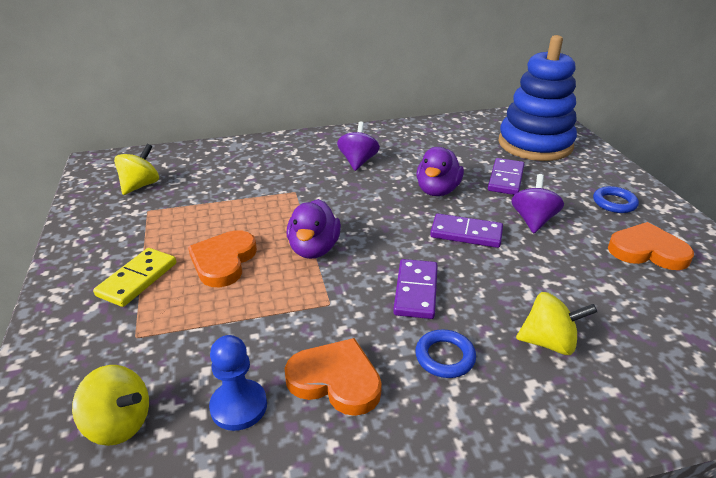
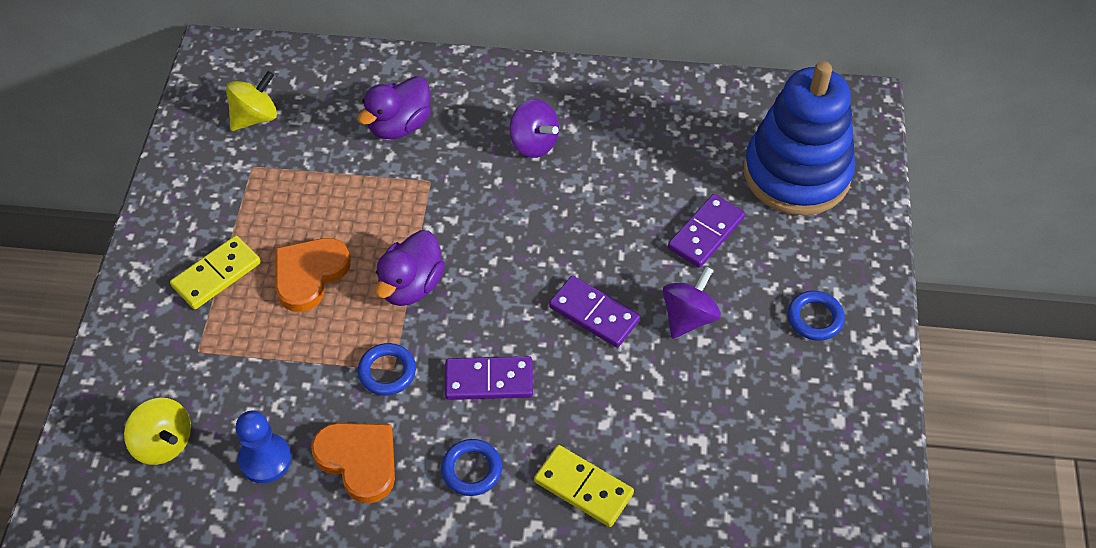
camera: 20 degrees right, 20 degrees up
purple spinning top [337,122,380,171] -> purple spinning top turned 105 degrees clockwise [510,99,559,158]
purple domino [393,259,438,319] -> purple domino turned 60 degrees clockwise [445,356,533,400]
purple duck [416,147,464,196] -> purple duck moved to [358,76,431,139]
yellow spinning top [516,292,597,355] -> yellow domino [534,445,634,527]
orange heart [608,222,694,270] -> none
none -> blue ring [358,343,416,396]

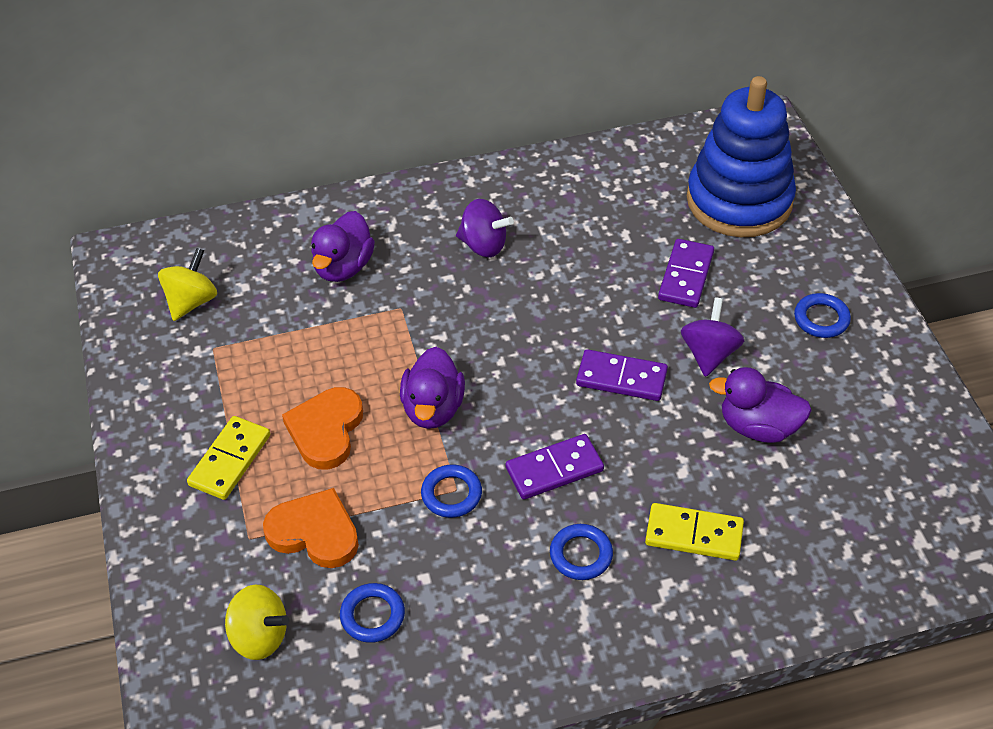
camera: 20 degrees left, 5 degrees down
blue pawn [236,410,291,483] -> blue ring [340,583,405,643]
orange heart [311,423,395,504] -> orange heart moved to [263,488,359,568]
none -> purple duck [709,367,812,443]

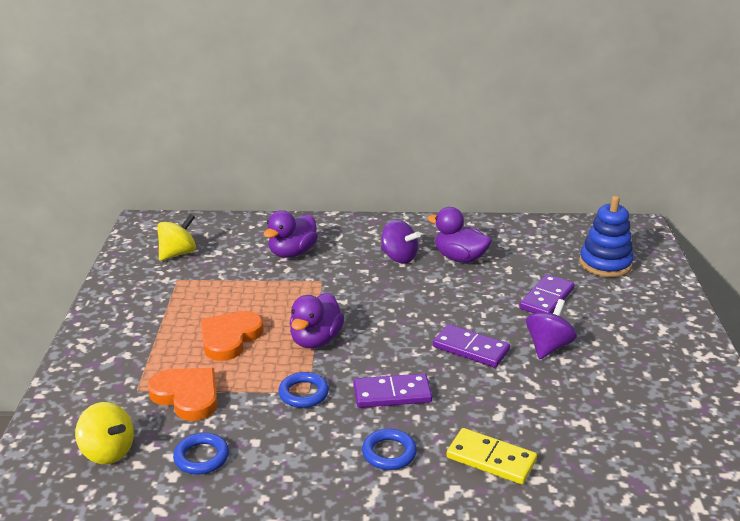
camera: 15 degrees right, 20 degrees down
yellow domino [187,416,270,500] -> none
blue stacking toy [687,76,796,237] -> blue stacking toy [579,196,634,277], size x0.62
purple duck [709,367,812,443] -> purple duck moved to [427,207,492,263]
blue ring [794,293,851,338] -> none

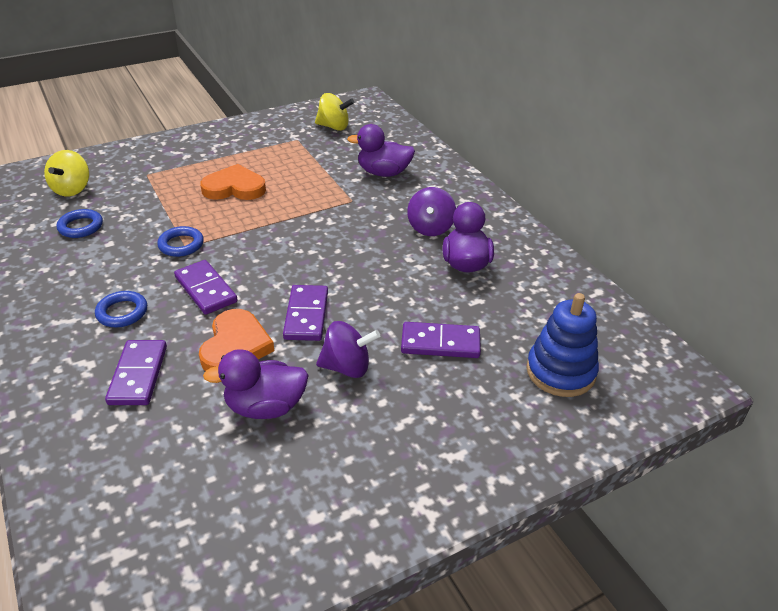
camera: 60 degrees right, 10 degrees up
orange heart [147,368,218,421] -> orange heart moved to [199,309,274,371]
purple duck [290,293,344,349] -> purple duck moved to [203,349,309,419]
yellow domino [446,428,537,484] -> purple domino [105,340,167,405]

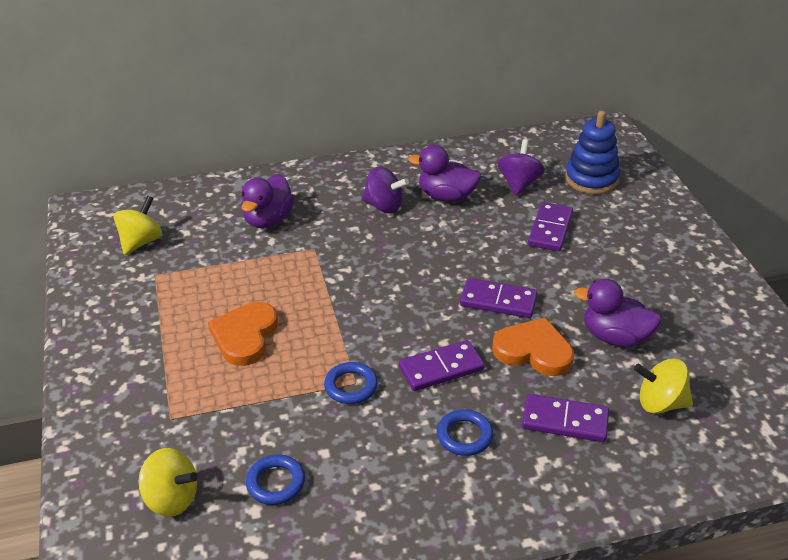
camera: 75 degrees left, 0 degrees up
purple duck [203,349,309,419] -> purple duck turned 105 degrees clockwise [574,279,662,347]
purple spinning top [316,321,380,378] -> purple spinning top moved to [498,139,545,196]
none -> yellow spinning top [634,359,693,414]

